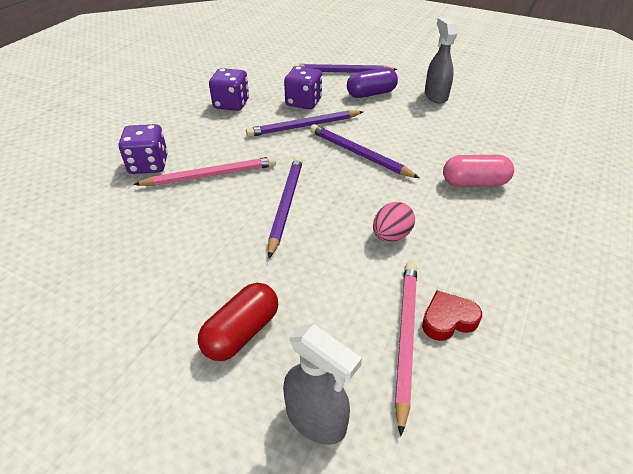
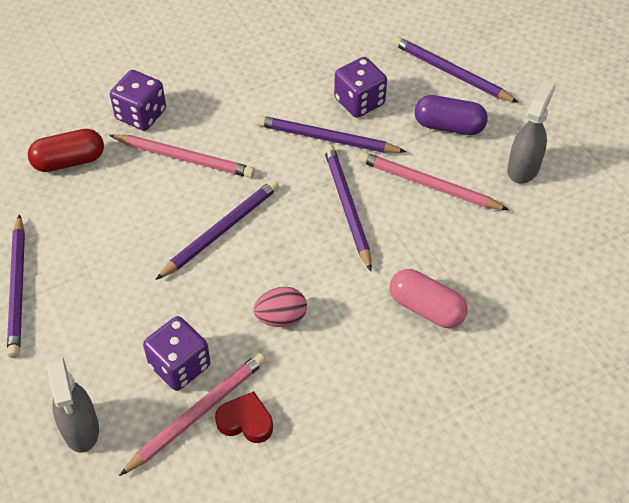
camera: 35 degrees right, 10 degrees up
red capsule [198,283,278,361] -> red capsule moved to [28,129,104,172]
purple dice [209,68,249,111] -> purple dice moved to [143,316,210,391]
none -> purple pencil [7,214,25,358]
none -> pink pencil [359,152,509,210]

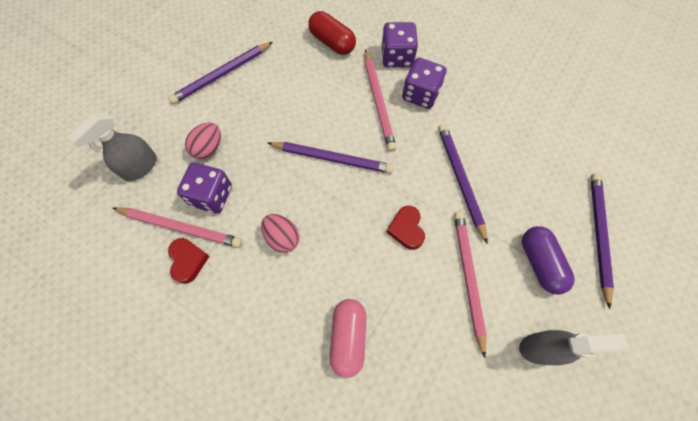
camera: 60 degrees right, 15 degrees up
purple pencil [324,144,372,271] -> red heart [386,206,425,250]
purple dice [334,57,387,118] -> purple dice moved to [402,58,447,109]
none -> pink egg [185,122,221,159]

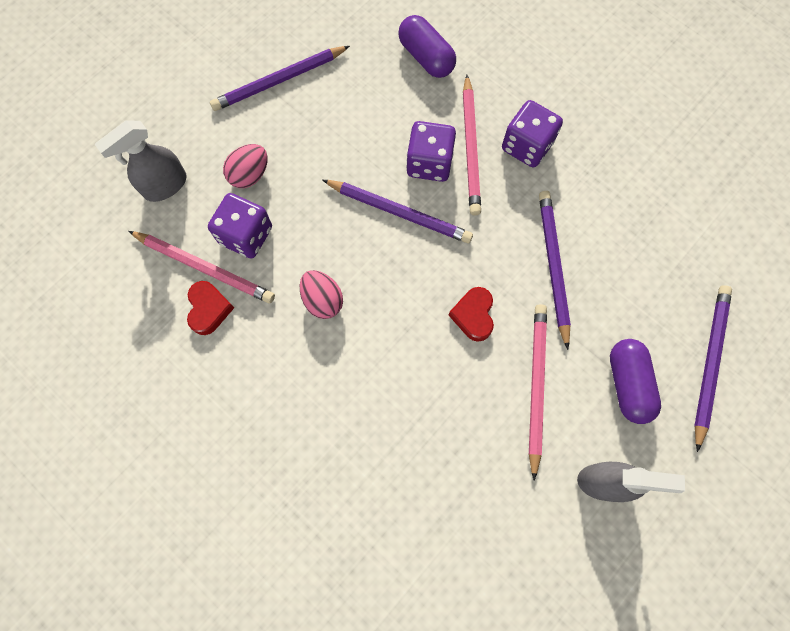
camera: 10 degrees right, 5 degrees up
red capsule [308,11,356,55] -> purple capsule [398,15,456,78]
pink capsule [330,299,366,378] -> none
purple dice [381,22,418,67] -> purple dice moved to [406,121,456,182]

